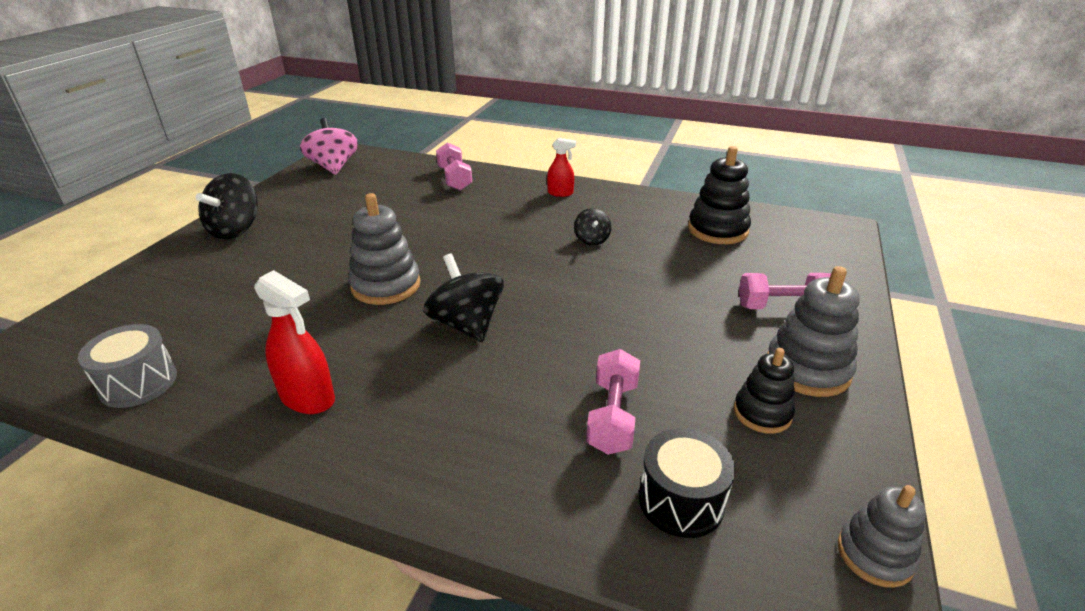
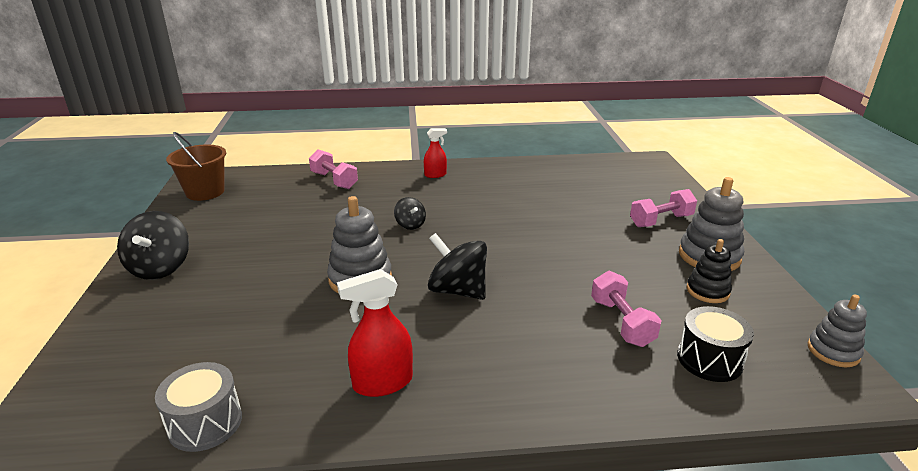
camera: 25 degrees left, 5 degrees down
red spray bottle [254,270,335,414] -> red spray bottle turned 150 degrees clockwise [337,269,413,397]
pink spinning top [300,118,358,175] -> brown bucket [166,132,226,201]
black spinning top [574,208,612,246] -> black spinning top moved to [394,197,426,230]
black stacking toy [688,146,751,244] -> none

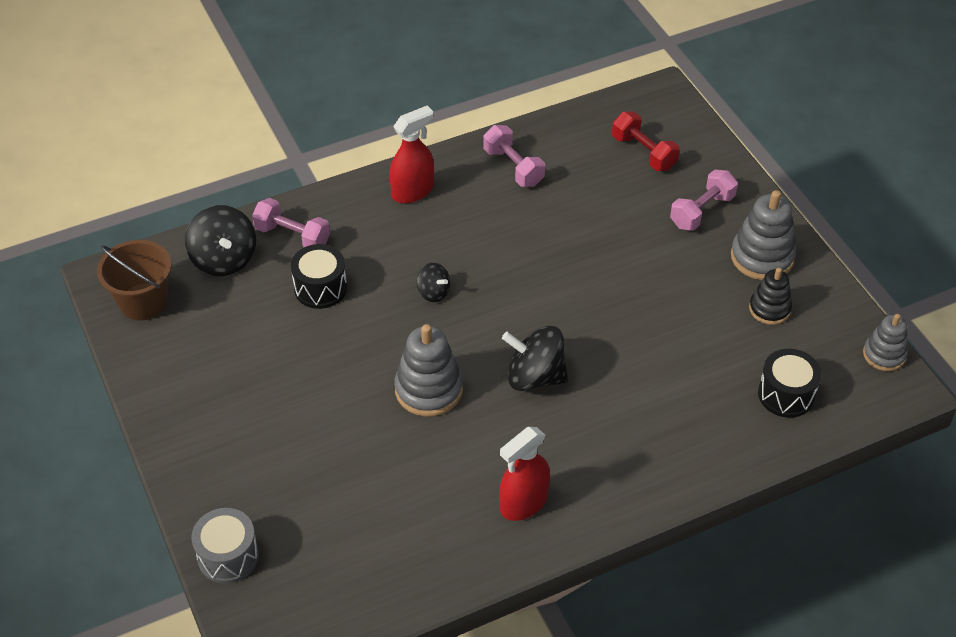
camera: 20 degrees left, 20 degrees up
black spinning top [117,211,189,280] -> black spinning top moved to [185,205,256,276]
grey drum [155,362,242,452] -> grey drum moved to [191,508,259,584]
red spray bottle [424,128,447,178] -> red spray bottle [390,106,434,204], size x1.59
pink dumbbell [591,271,661,347] -> pink dumbbell moved to [483,125,545,187]
none -> black drum [291,244,347,309]
none -> red dumbbell [612,112,680,171]

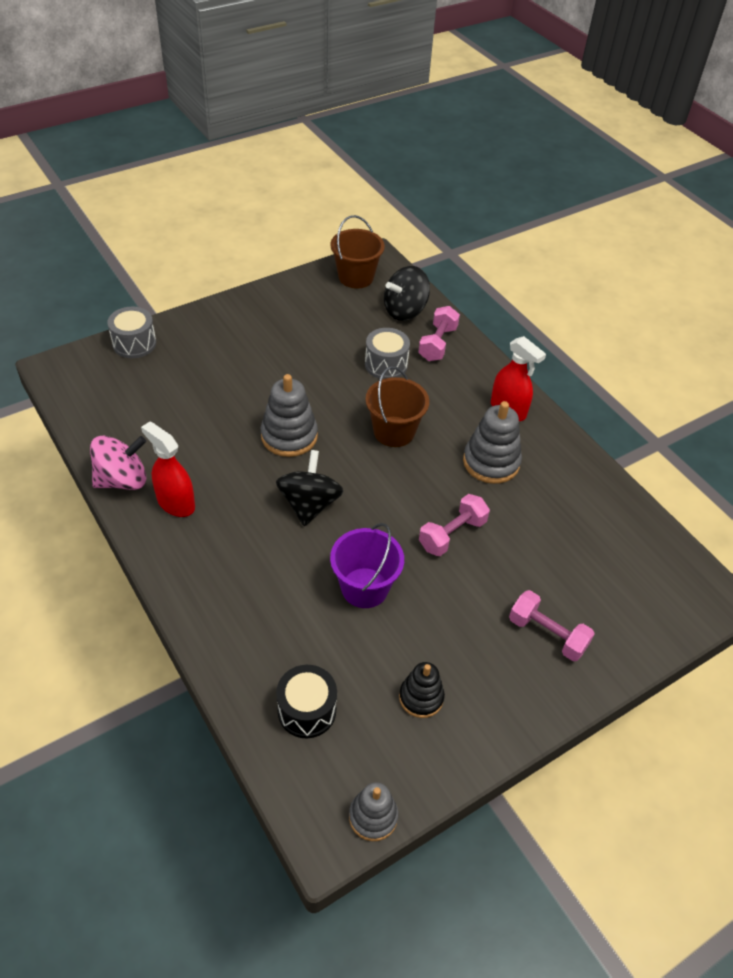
camera: 80 degrees right, 0 degrees up
black drum [291,244,347,309] -> grey drum [365,328,410,379]
black spinning top [417,263,450,302] -> brown bucket [365,366,429,447]
pink dumbbell [483,125,545,187] -> pink dumbbell moved to [419,494,490,556]
red dumbbell [612,112,680,171] -> none
grey stacking toy [731,190,796,280] -> grey stacking toy moved to [463,401,522,484]
none -> pink spinning top [90,435,146,490]
none -> purple bucket [330,523,404,608]

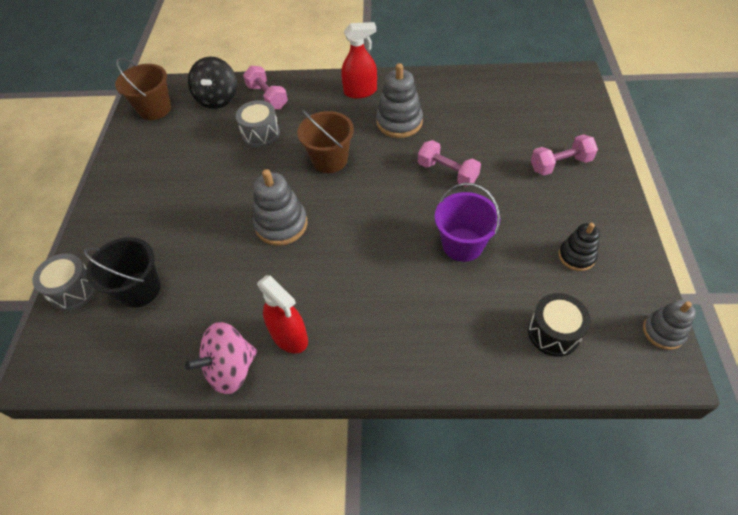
camera: 50 degrees left, 5 degrees up
pink spinning top [90,435,146,490] -> pink spinning top turned 135 degrees counterclockwise [185,322,257,394]
red spray bottle [141,421,195,517] -> red spray bottle turned 120 degrees counterclockwise [257,275,308,353]
black spinning top [276,450,344,526] -> none
pink dumbbell [419,494,490,556] -> pink dumbbell turned 45 degrees counterclockwise [418,140,481,187]
none -> black bucket [84,237,161,308]

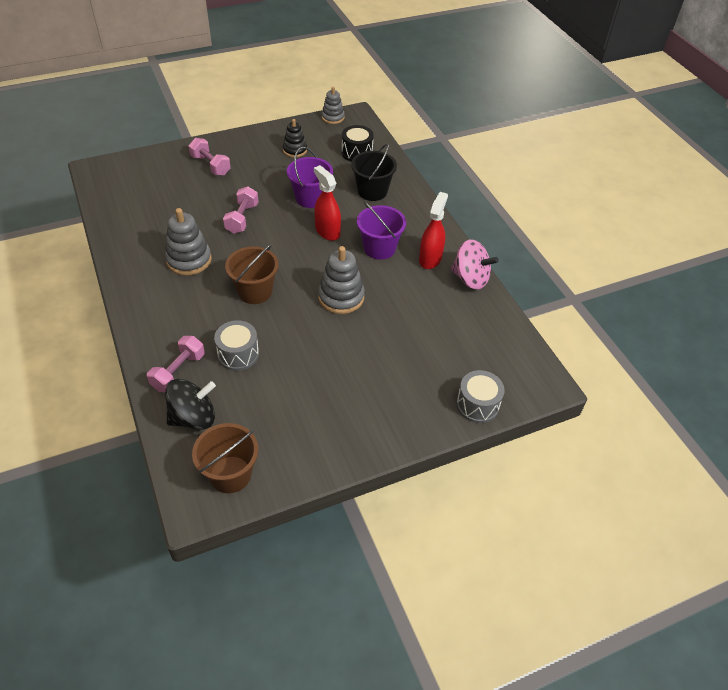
camera: 120 degrees left, 5 degrees down
black bucket [84,237,161,308] -> black bucket moved to [351,144,397,201]
red spray bottle [341,22,377,99] -> red spray bottle moved to [314,165,341,241]
none -> purple bucket [357,202,406,260]

